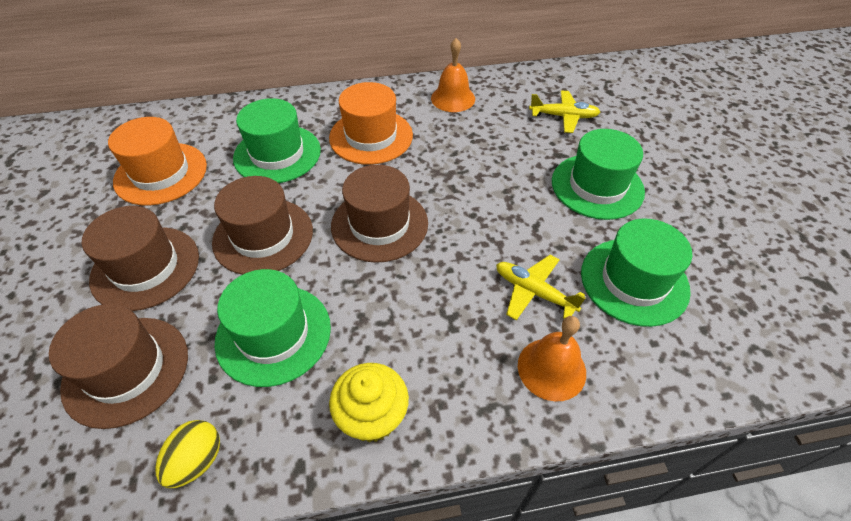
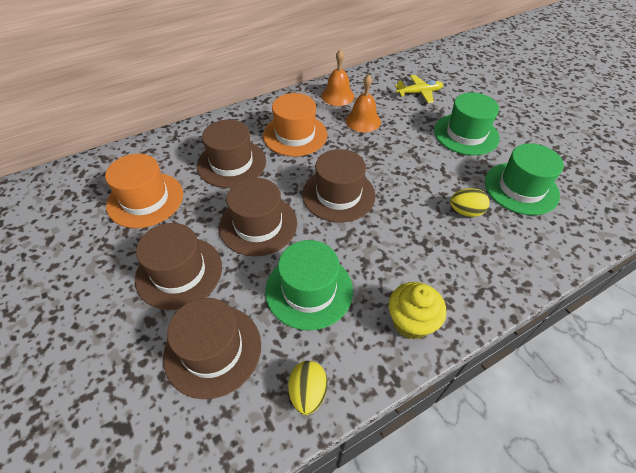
camera: 20 degrees left, 0 degrees up
green hat [233,98,321,183] -> brown hat [197,120,266,188]
yellow plane [496,255,586,321] -> yellow egg [450,188,489,217]
orange bell [518,316,586,401] -> orange bell moved to [346,74,381,132]

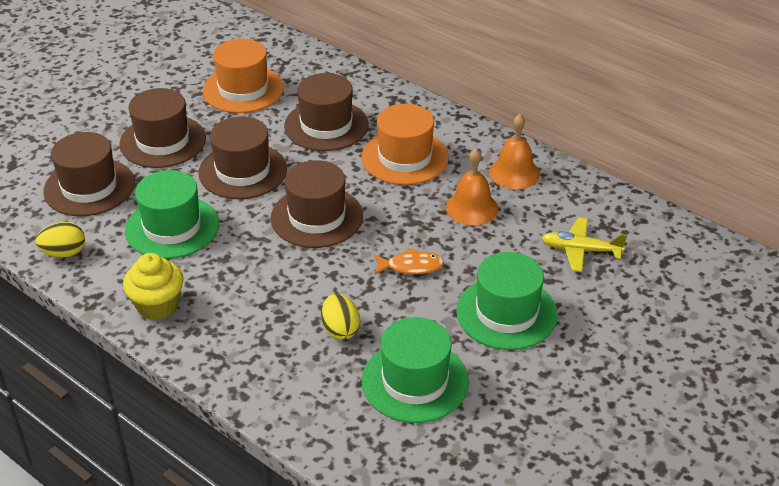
camera: 70 degrees right, 10 degrees down
yellow plane [395,75,443,103] -> yellow plane turned 135 degrees clockwise [541,217,627,272]
none -> orange fish [374,248,444,275]

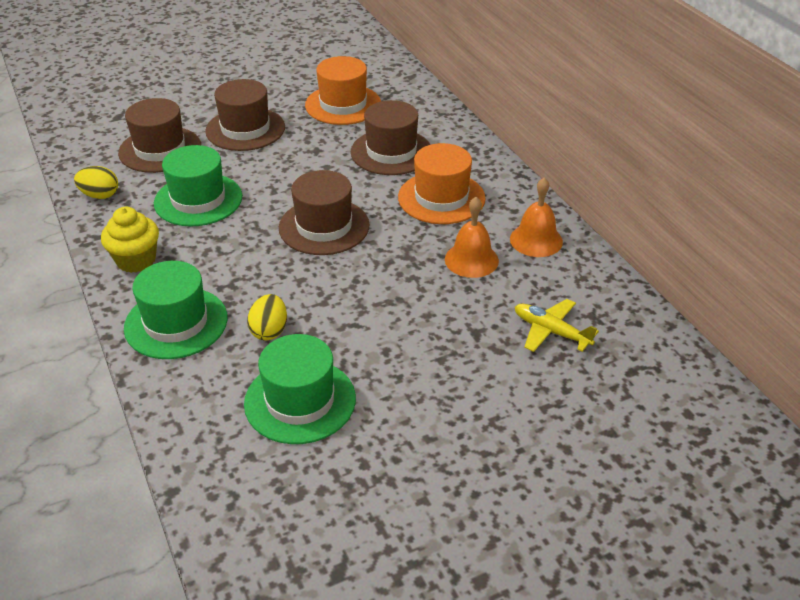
camera: 25 degrees right, 0 degrees up
brown hat [198,117,287,199] -> none
orange fish [374,248,444,275] -> none
green hat [456,252,558,350] -> green hat moved to [124,261,228,359]

